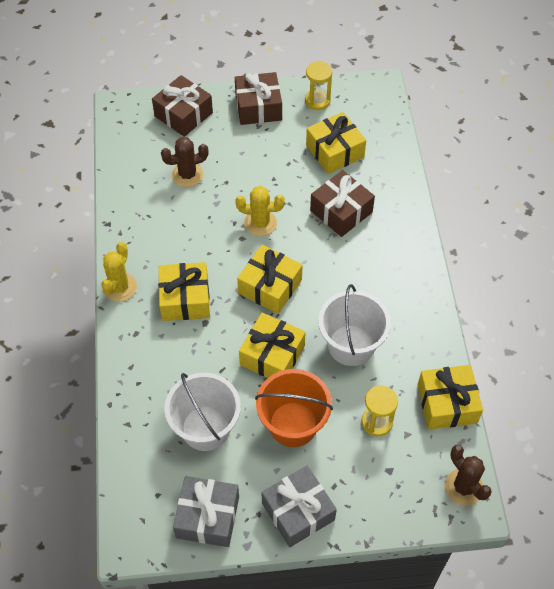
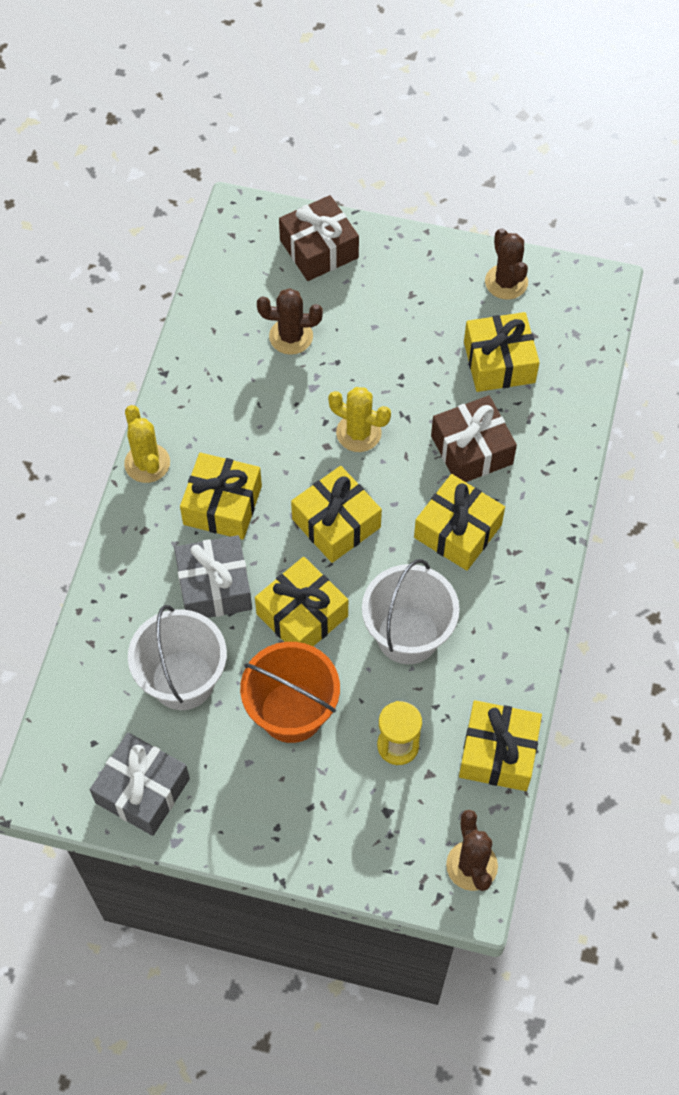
camera: 20 degrees right, 5 degrees up
yellow cactus [101,242,137,302] -> yellow cactus turned 60 degrees counterclockwise [124,405,170,483]
brown gift [235,72,282,125] -> none
grey gift [261,465,337,547] -> grey gift moved to [174,535,252,618]
yellow hourglass [305,61,332,110] -> brown cactus [485,228,528,300]
none -> yellow gift [414,474,505,571]

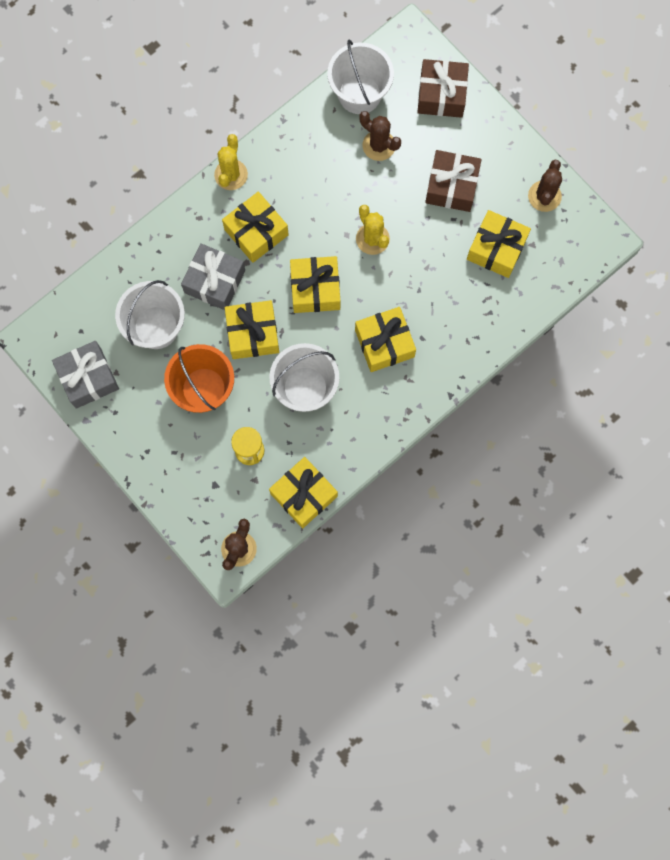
camera: 35 degrees right, 15 degrees up
brown gift [431,395,517,482] -> brown gift moved to [425,150,481,212]
none -> white bucket [327,40,394,114]

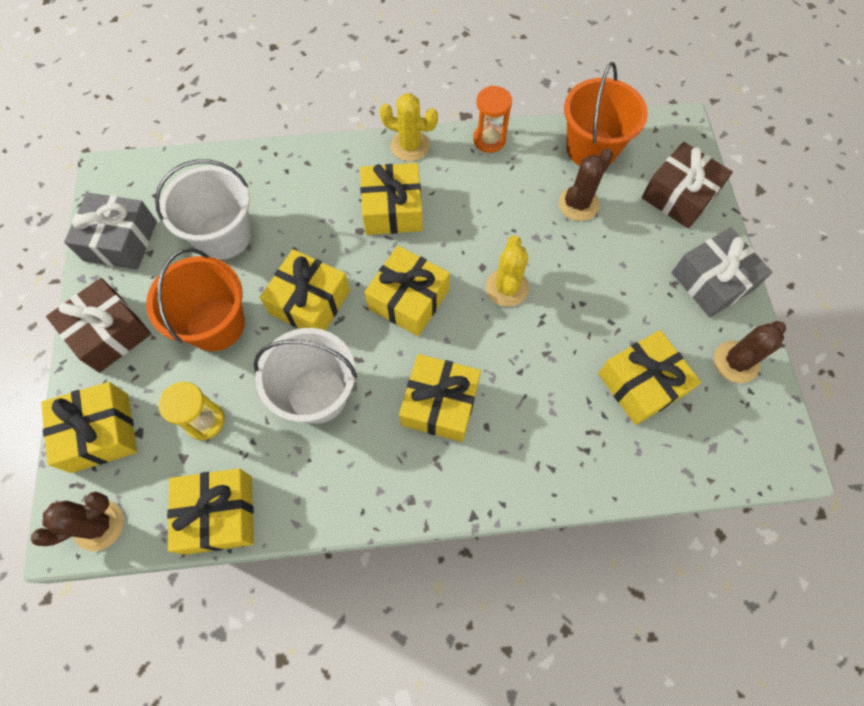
camera: 35 degrees right, 10 degrees down
grey gift [181,243,245,310] -> grey gift moved to [672,227,773,317]
yellow cactus [214,134,248,190] -> yellow cactus turned 60 degrees clockwise [380,93,438,161]
white bucket [327,40,394,114] -> orange bucket [564,62,648,166]
brown cactus [360,111,401,161] -> brown cactus turned 60 degrees clockwise [559,148,613,221]
brown gift [425,150,481,212] -> brown gift moved to [46,278,151,373]
none -> yellow gift [41,382,137,473]
none -> orange hourglass [473,85,512,153]

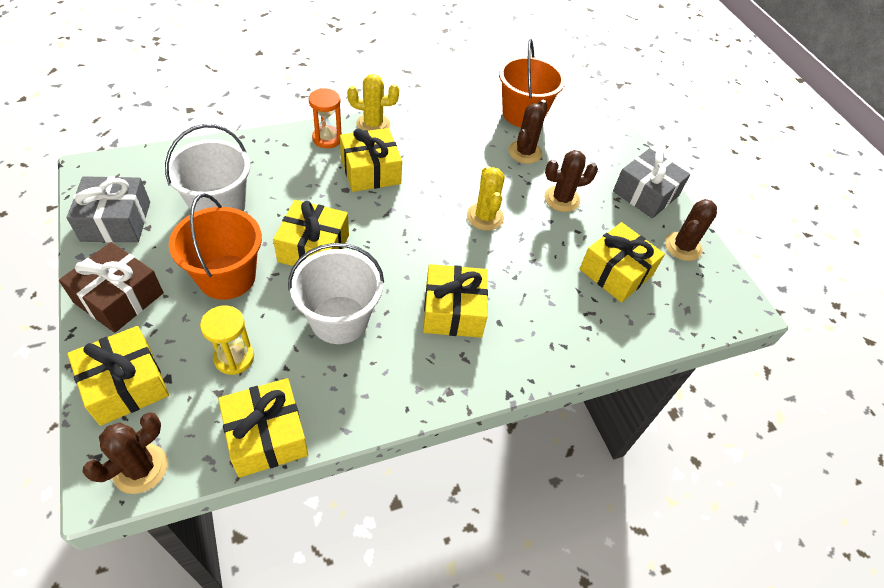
camera: 20 degrees left, 15 degrees down
yellow gift [365,246,450,336] -> none
orange hourglass [473,85,512,153] -> orange hourglass moved to [309,88,342,148]
brown gift [642,142,733,228] -> none
none -> brown cactus [544,150,598,212]

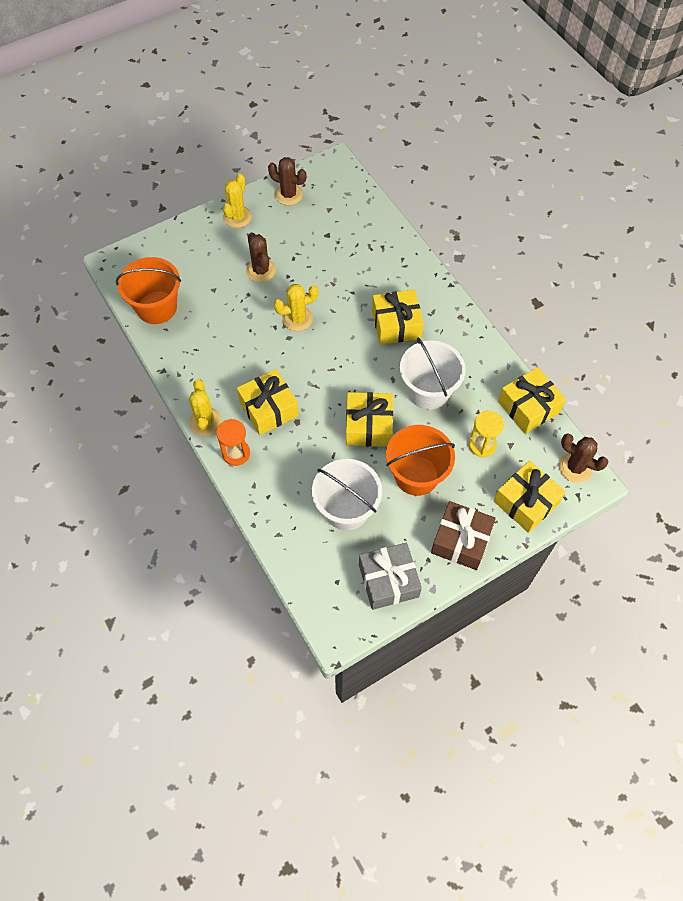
camera: 95 degrees left, 10 degrees up
brown cactus [508,100,548,164] -> none
yellow gift [580,222,665,302] -> none
grey gift [613,148,690,218] -> yellow cactus [223,174,252,228]

